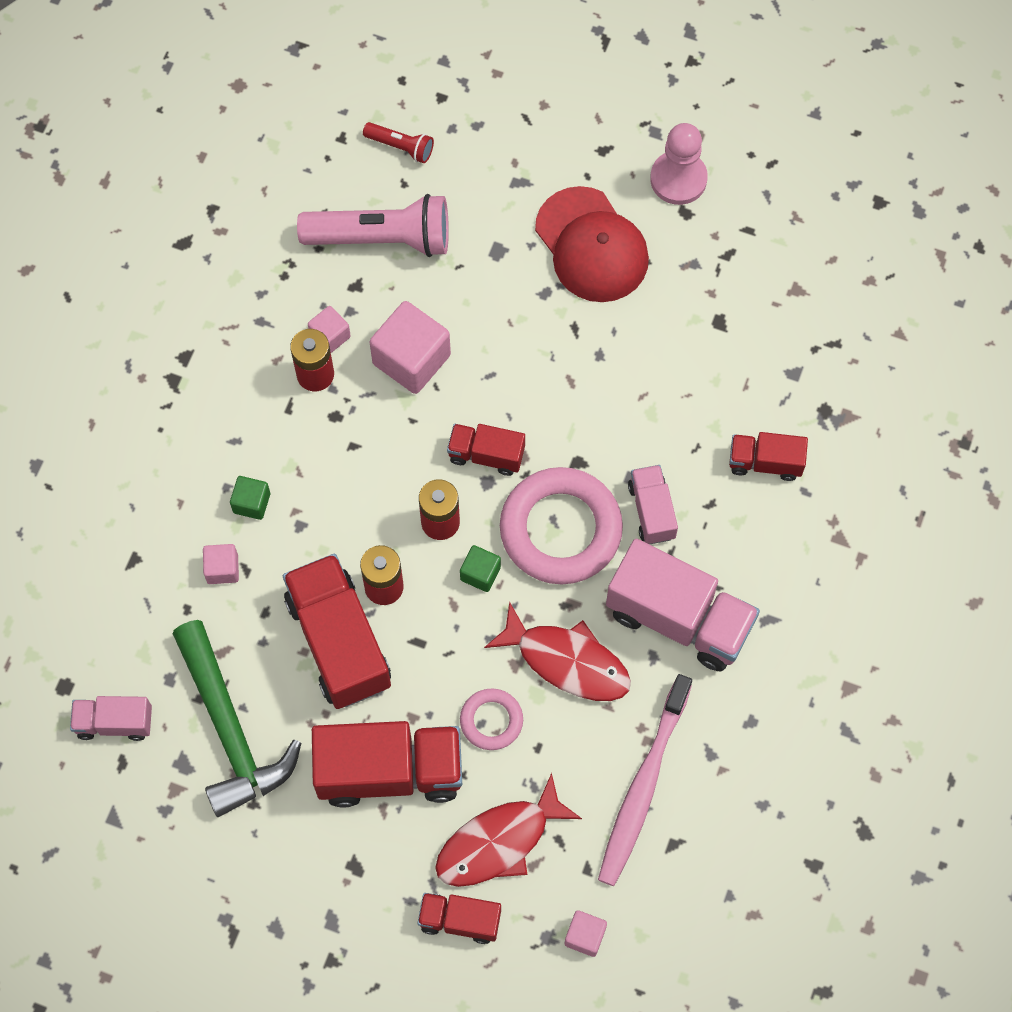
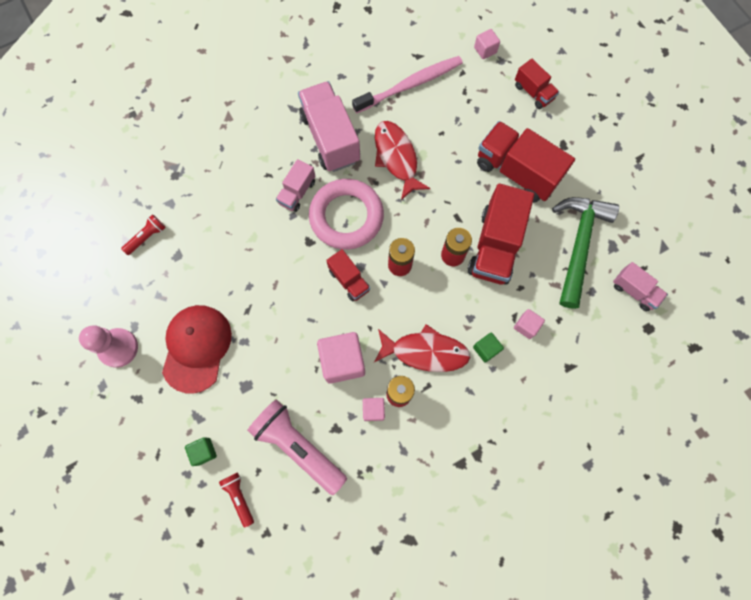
camera: 140 degrees left, 5 degrees up
red fish [435,773,582,887] -> red fish moved to [374,324,470,372]
green cube [460,545,501,592] -> green cube moved to [185,437,217,466]
pink ring [460,688,523,750] -> none
red truck [729,432,808,481] -> none
none -> red flashlight [121,214,166,255]

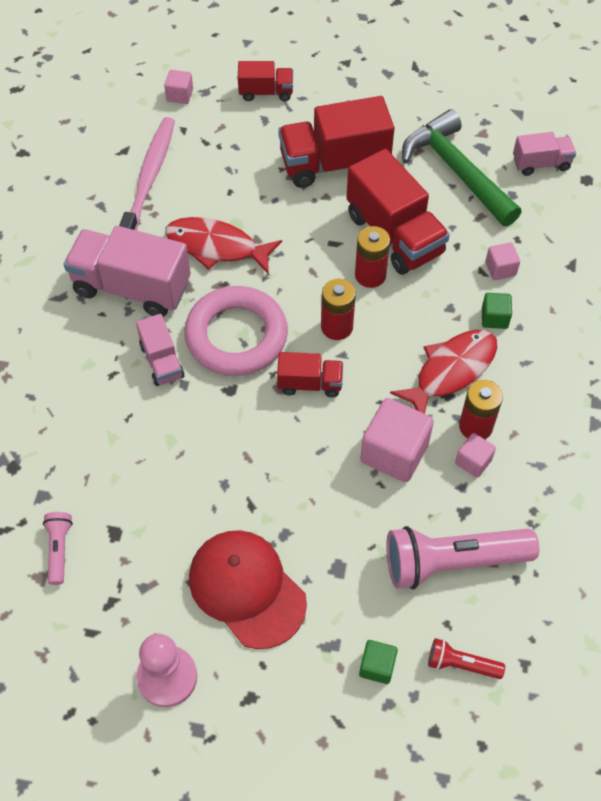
camera: 50 degrees left, 15 degrees down
red flashlight [121,214,166,255] -> pink flashlight [43,512,73,585]

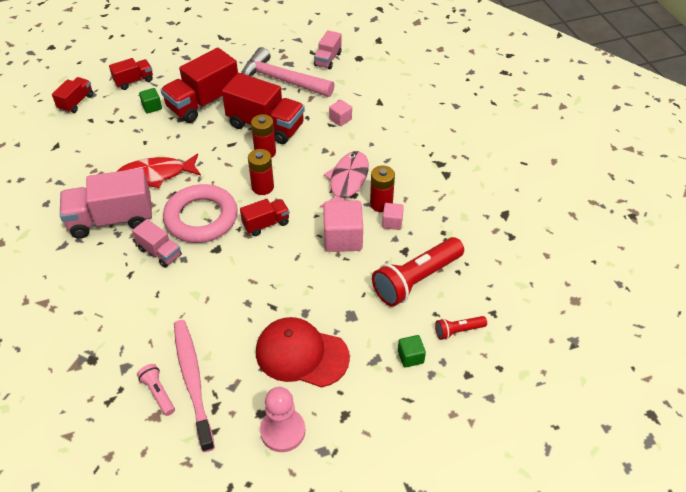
camera: 30 degrees left, 10 degrees down
pink toothbrush [119,117,175,231] -> pink toothbrush moved to [174,320,215,452]
pink cube [164,70,193,104] -> red truck [52,77,93,113]
pink flashlight [386,526,539,589] -> red flashlight [372,237,464,307]
red fish [390,330,497,414] -> pink fish [320,151,369,207]
green hammer [402,109,522,227] -> pink hammer [241,47,334,97]
green cube [482,293,512,329] -> green cube moved to [139,88,162,113]
pink truck [513,132,576,176] -> pink truck turned 150 degrees clockwise [314,30,342,69]

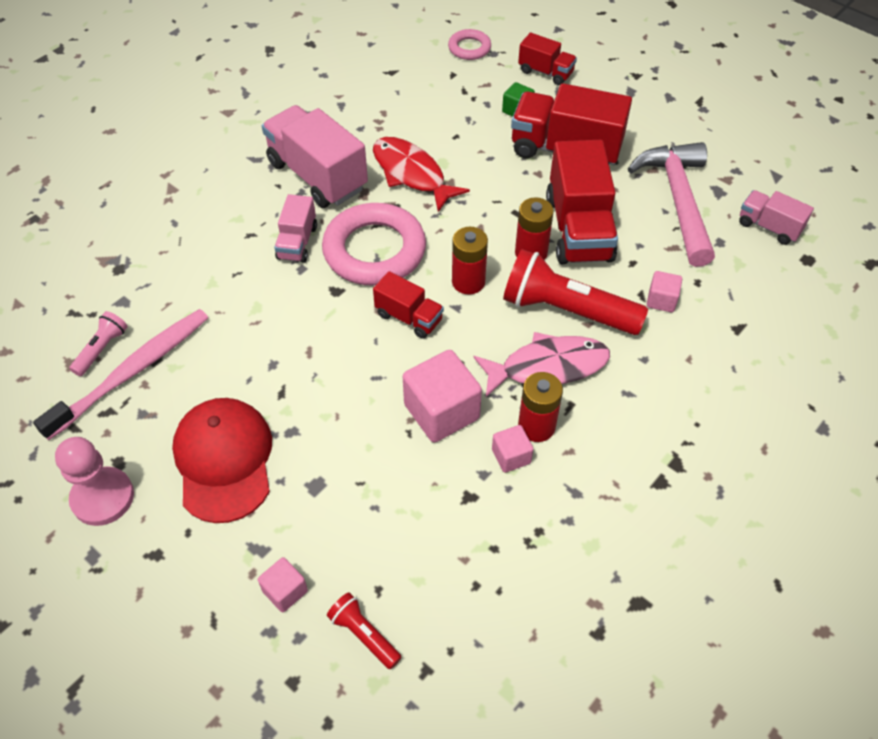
camera: 60 degrees right, 5 degrees up
red truck [52,77,93,113] -> pink ring [448,29,491,60]
pink truck [314,30,342,69] -> pink truck turned 45 degrees clockwise [739,190,814,245]
red flashlight [372,237,464,307] -> red flashlight moved to [503,249,648,335]
green cube [398,335,426,368] -> pink cube [258,557,308,612]

